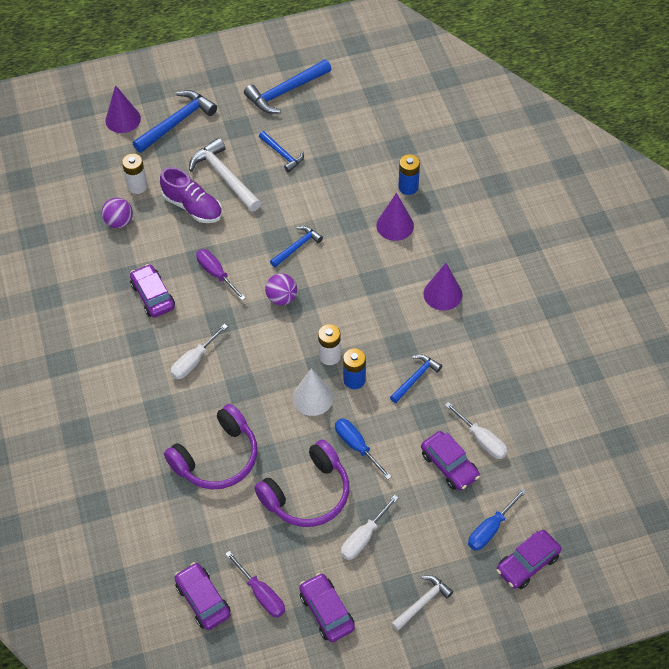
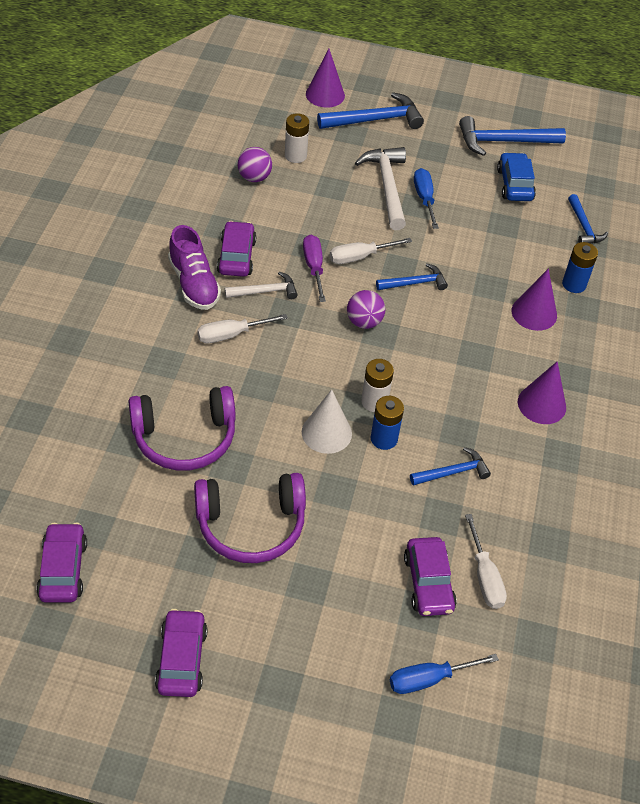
camera: 25 degrees right, 5 degrees down
purple shoe [160,167,222,223] -> purple shoe moved to [168,225,221,310]
purple screwdriver [225,551,285,618] -> none
blue hammer [259,131,304,172] -> blue hammer moved to [568,194,608,244]
blue screwdriver [335,419,392,480] -> blue screwdriver moved to [414,168,439,229]
white screwdriver [341,495,399,560] -> white screwdriver moved to [330,238,412,264]
white hammer [391,575,453,631] -> white hammer moved to [225,272,298,299]
purple car [496,530,562,589] -> none
none -> blue car [497,152,536,201]

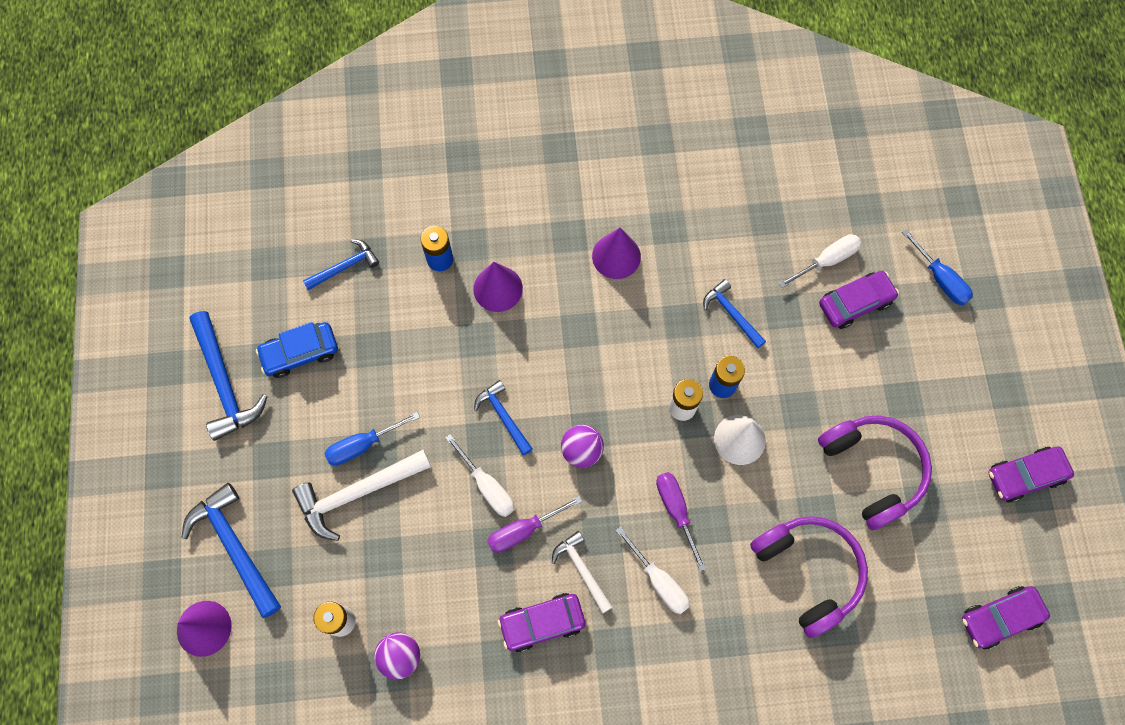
camera: 105 degrees left, 20 degrees up
purple shoe [168,225,221,310] -> none
none -> purple screwdriver [656,472,706,571]

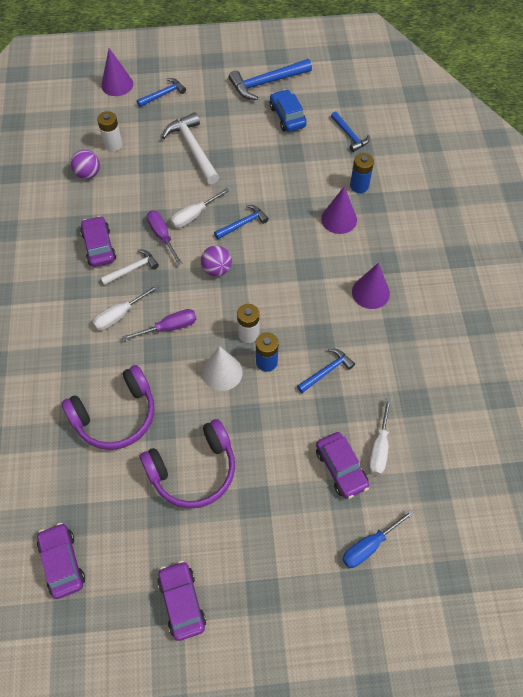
camera: 90 degrees right, 10 degrees down
blue hammer [181,483,281,618] -> blue hammer [137,78,186,107], size x0.60
blue screwdriver [324,412,420,465] -> none
white screwdriver [778,234,861,288] -> white screwdriver turned 45 degrees clockwise [369,398,391,475]

